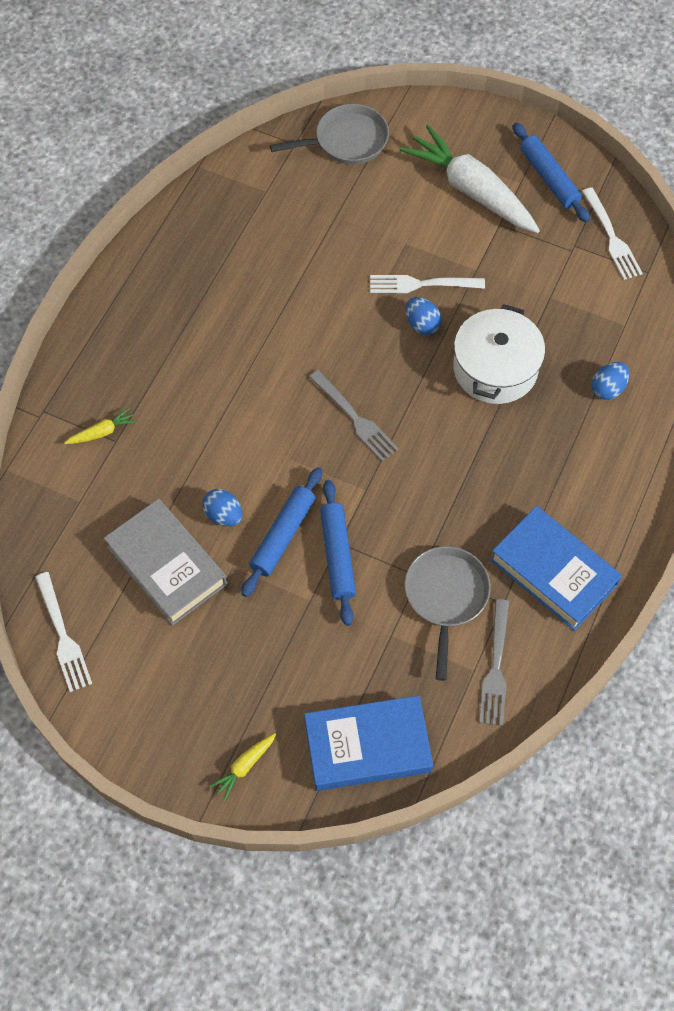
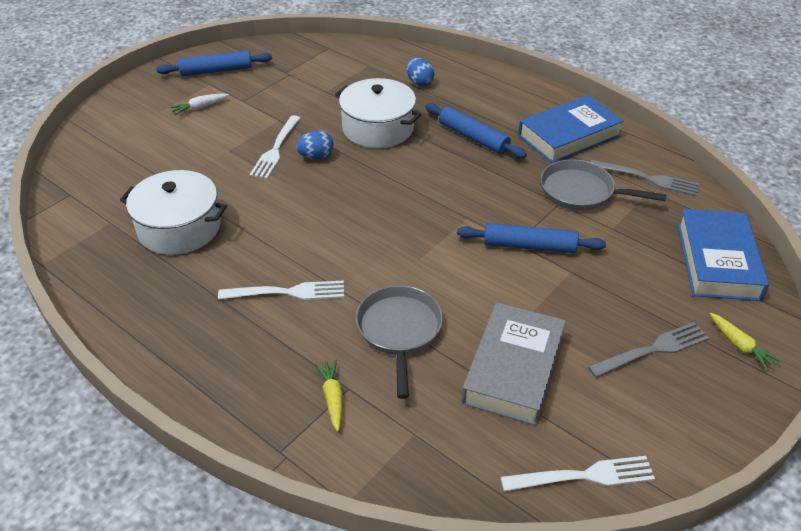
camera: 75 degrees left, 20 degrees down
grey book [104,499,227,626] -> grey book turned 45 degrees counterclockwise [462,302,566,425]
blue egg [202,489,242,526] -> none
blue rolling pin [241,467,322,597] -> blue rolling pin moved to [425,103,527,158]
grey pan [270,104,389,164] -> grey pan moved to [356,285,443,399]
grey fork [309,370,399,462] -> grey fork moved to [588,322,709,378]
white carrot [400,125,540,233] -> white carrot [170,93,229,115], size x0.41
white fork [582,187,643,280] -> white fork moved to [218,280,344,300]
none -> white pot [120,170,227,255]

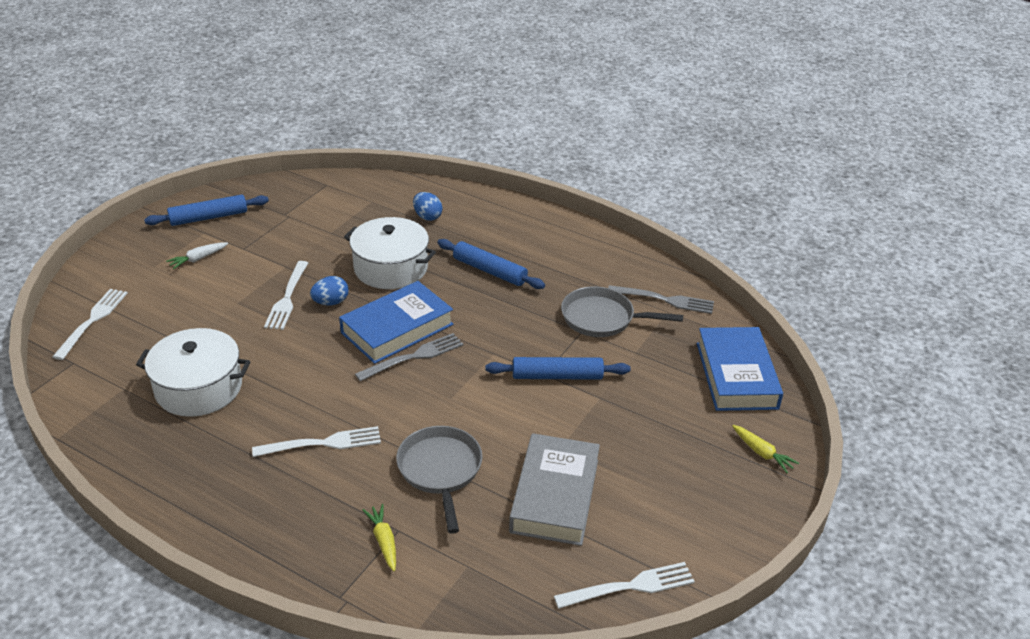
camera: 10 degrees left, 5 degrees down
blue book [518,95,624,163] -> blue book moved to [339,281,453,364]
grey fork [588,322,709,378] -> grey fork moved to [355,333,463,381]
none -> white fork [53,289,128,360]

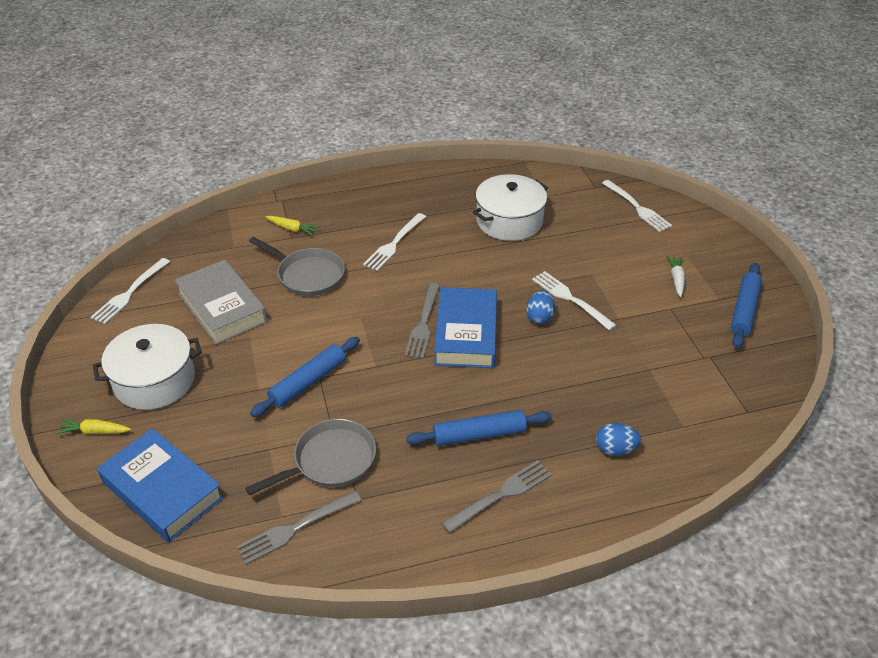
camera: 135 degrees right, 5 degrees up
white pot [344,217,436,289] -> white pot moved to [93,324,202,410]
none -> grey fork [442,460,552,533]

